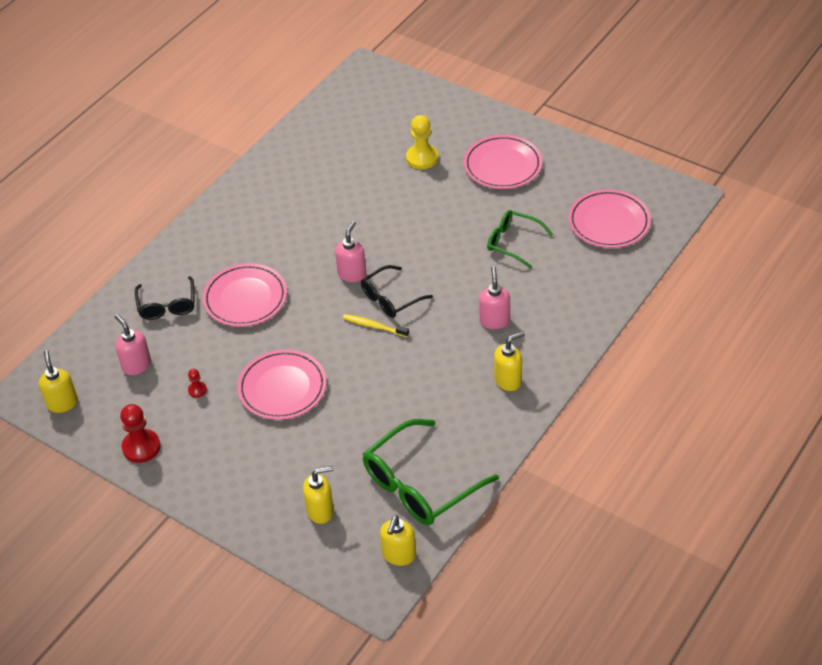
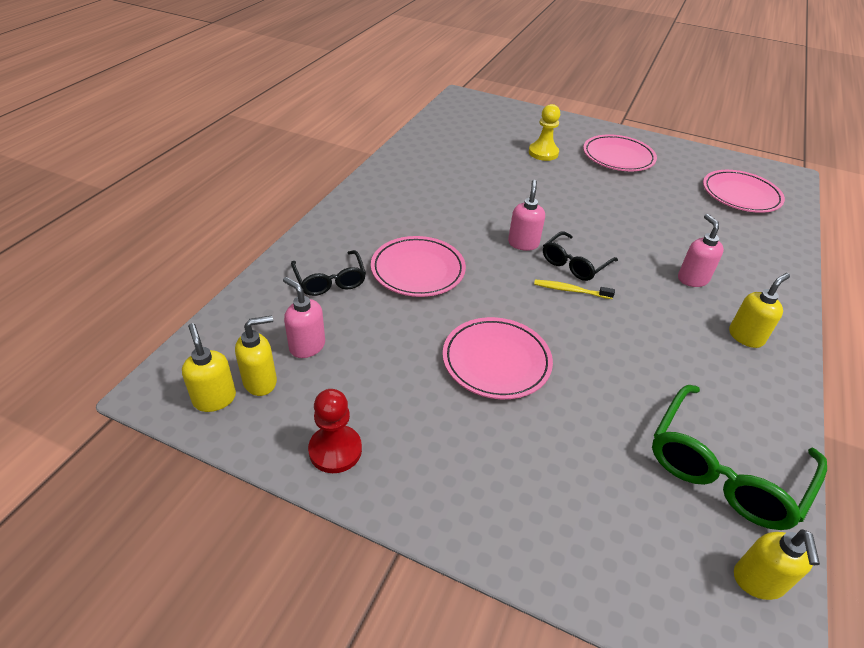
camera: 15 degrees left, 5 degrees down
red pawn [188,369,207,398] -> none
yellow soap dispenser [303,466,334,524] -> yellow soap dispenser moved to [235,316,277,396]
green glasses [487,210,553,269] -> none

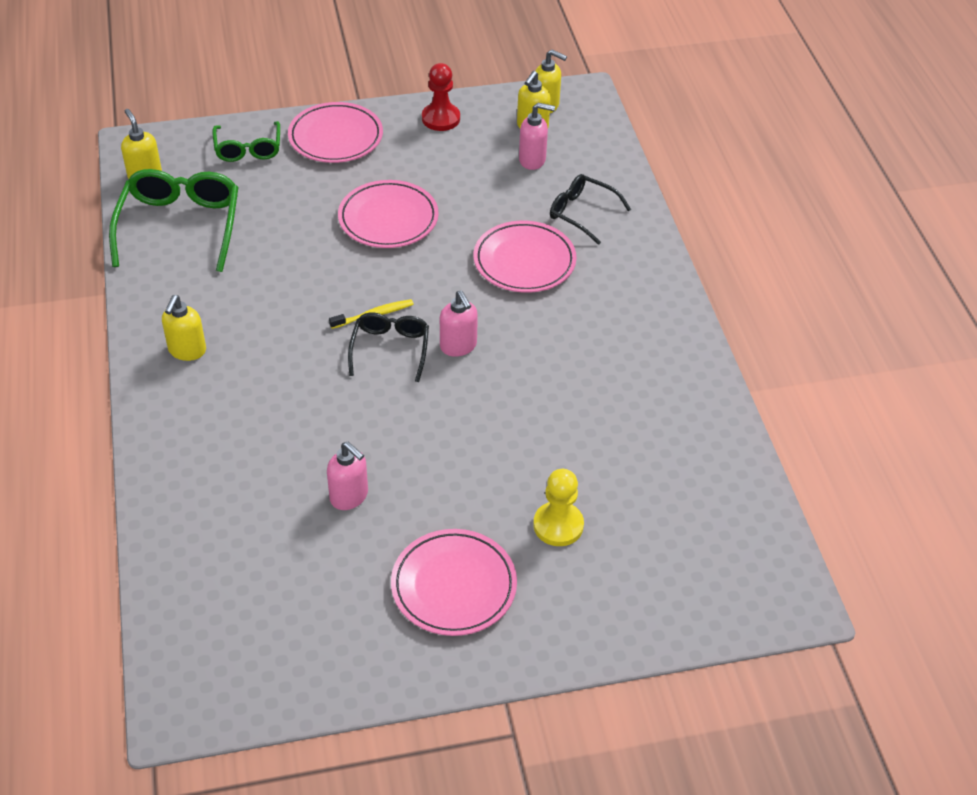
camera: 145 degrees right, 5 degrees up
pink soap dispenser [678,214,724,287] -> pink soap dispenser moved to [327,442,368,510]
pink plate [703,170,785,213] -> pink plate moved to [288,102,383,163]
none -> green glasses [212,121,280,162]

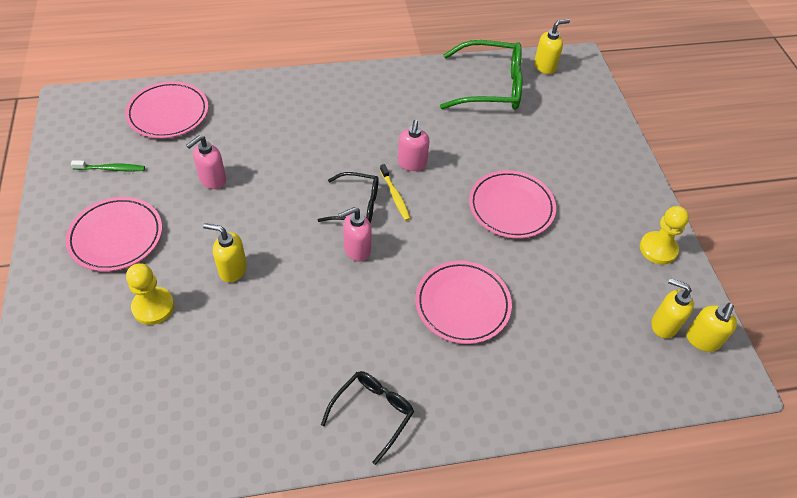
camera: 90 degrees right, 5 degrees up
yellow soap dispenser [162,295,206,361] -> yellow soap dispenser moved to [203,223,247,282]
green glasses [212,121,280,162] -> none
pink plate [288,102,383,163] -> pink plate moved to [125,81,208,138]
red pawn [422,63,460,131] -> yellow pawn [640,206,689,264]
pink soap dispenser [519,102,555,170] -> pink soap dispenser moved to [398,120,429,171]
black glasses [550,174,631,245] -> black glasses moved to [321,371,414,465]
none -> green toothbrush [71,160,145,171]

